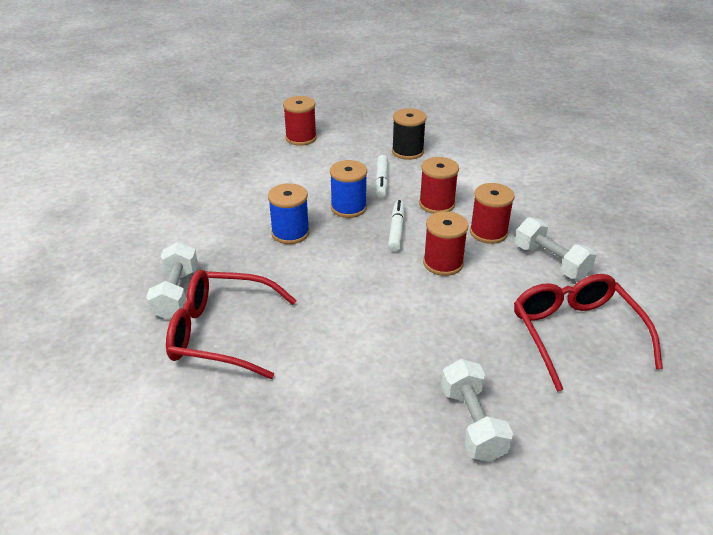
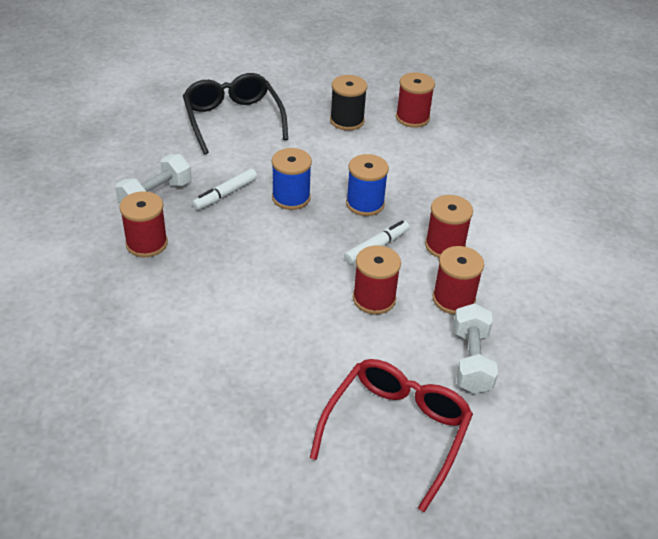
camera: 40 degrees right, 5 degrees up
red glasses [166,270,297,379] -> red spool [120,191,168,257]
white marker [376,155,388,198] -> white marker moved to [192,169,257,210]
black spool [392,108,426,160] -> black spool moved to [330,75,367,131]
white dumbbell [441,359,513,462] -> none
none -> black glasses [183,73,288,154]

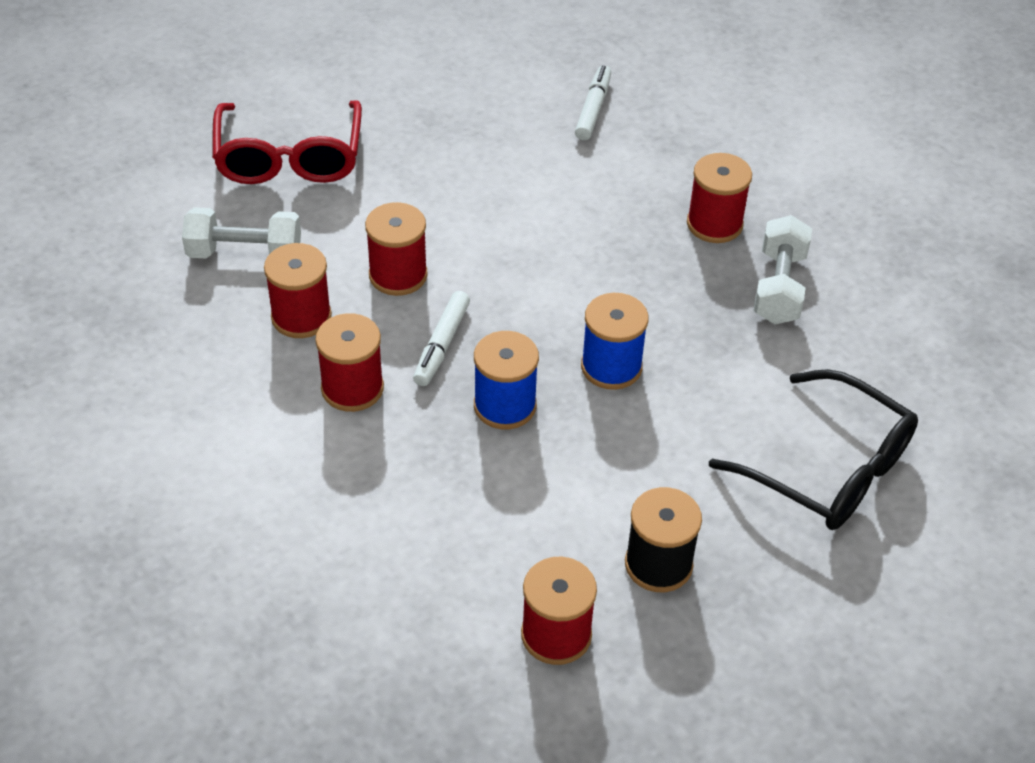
camera: 150 degrees right, 5 degrees up
white marker [192,169,257,210] -> white marker moved to [575,65,611,140]
white dumbbell [453,303,498,394] -> white dumbbell turned 60 degrees counterclockwise [182,207,301,258]

